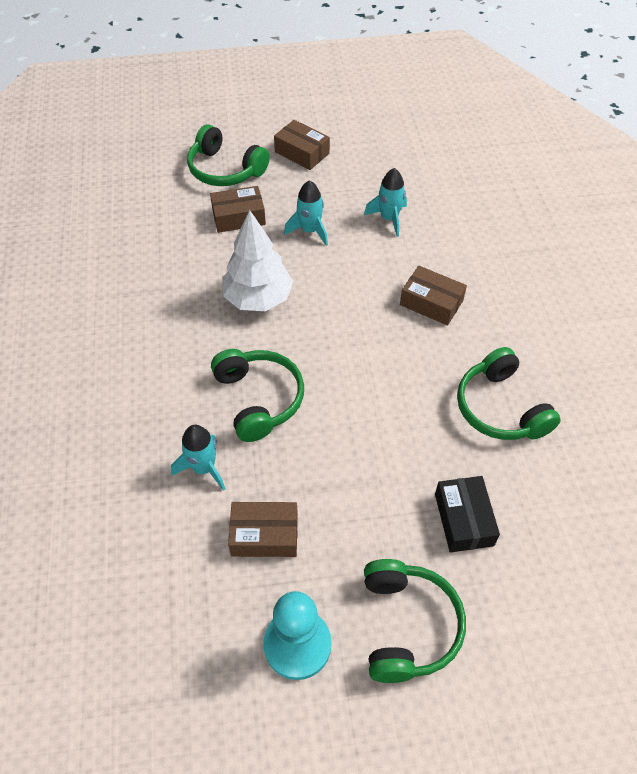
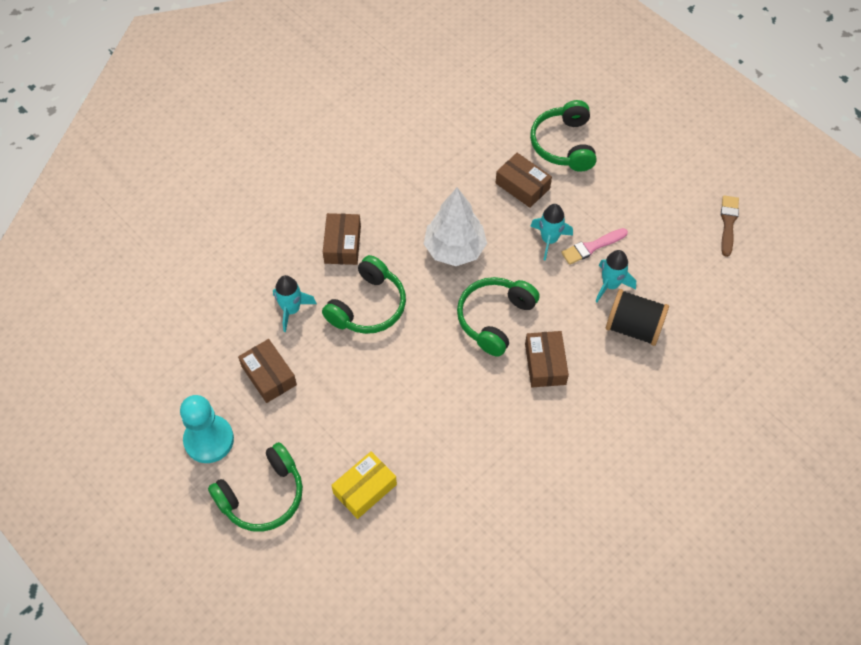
camera: 55 degrees right, 5 degrees up
brown box [274,120,330,170] -> brown box moved to [323,213,361,265]
black box [435,476,500,552] -> yellow box [331,451,397,519]
green headphones [457,347,561,440] -> green headphones moved to [457,277,540,357]
none -> pink brush [561,228,628,265]
none -> black spool [606,289,669,346]
none -> brown brush [721,195,739,257]

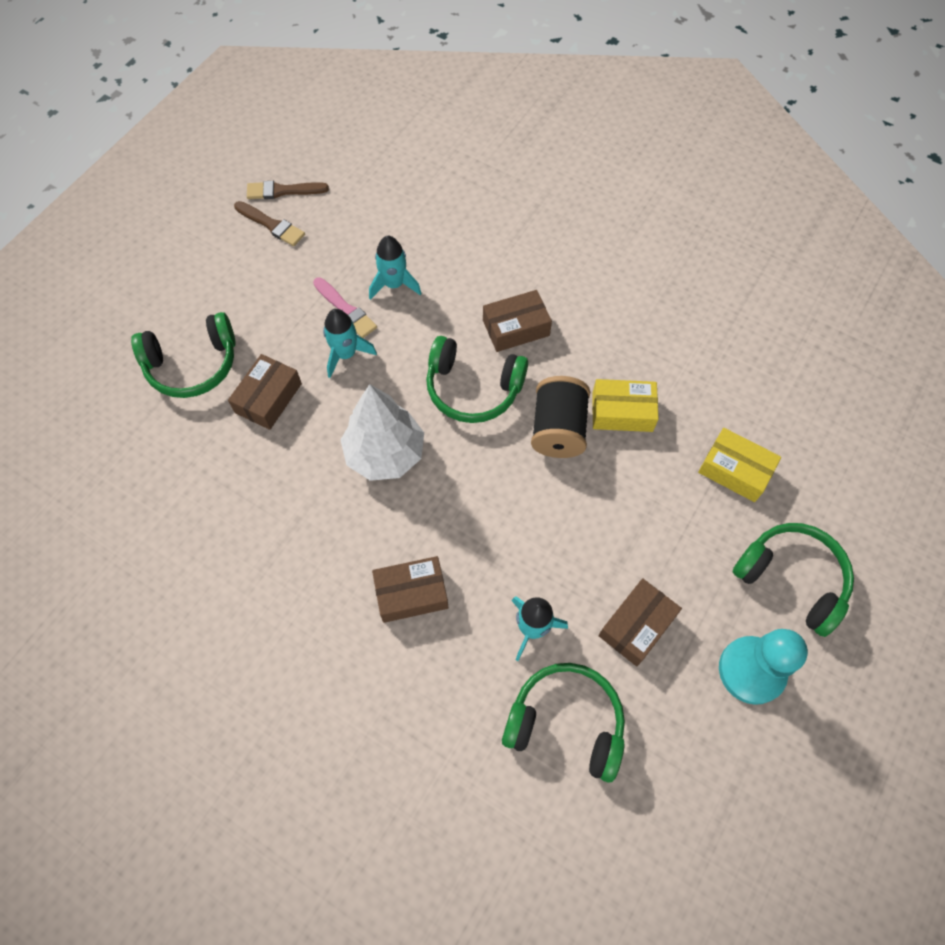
camera: 105 degrees left, 5 degrees up
green headphones [322,255,406,334] -> green headphones moved to [502,663,625,782]
black spool [606,289,669,346] -> black spool moved to [531,376,590,458]
none -> brown brush [234,201,305,246]
none -> yellow box [592,379,659,432]

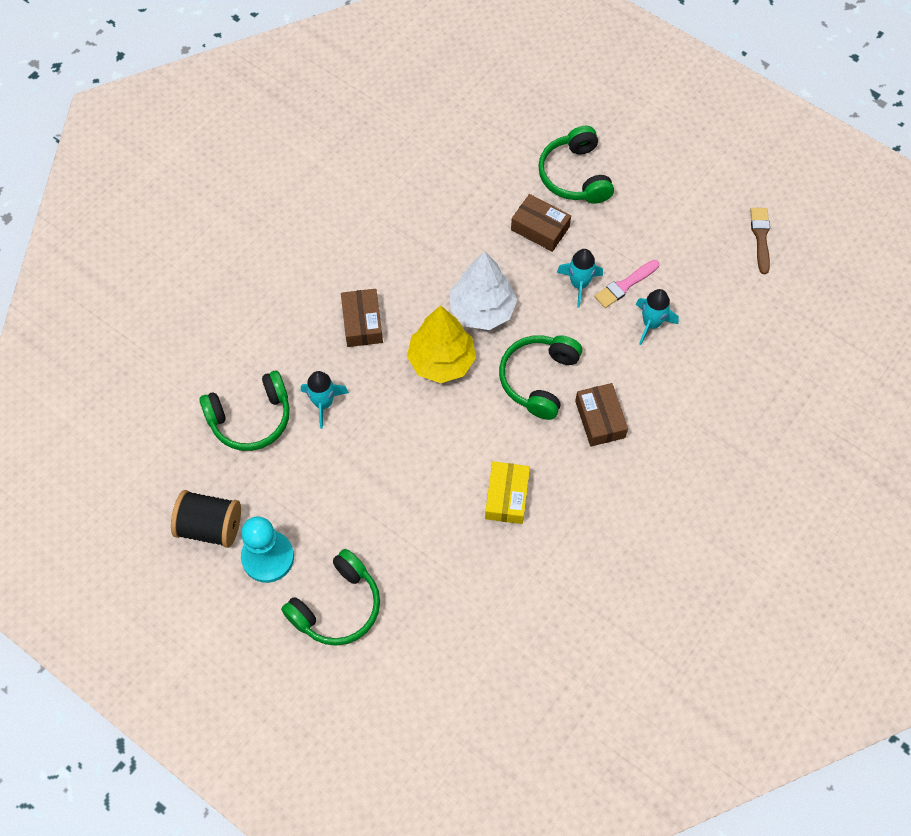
camera: 95 degrees right, 0 degrees up
brown brush [234,201,305,246] -> none
green headphones [502,663,625,782] -> green headphones turned 45 degrees clockwise [199,371,290,451]
black spool [531,376,590,458] -> black spool moved to [171,490,241,548]
brown box [598,578,682,666] -> none
yellow box [698,428,781,502] -> none
none -> yellow tree [407,305,476,383]

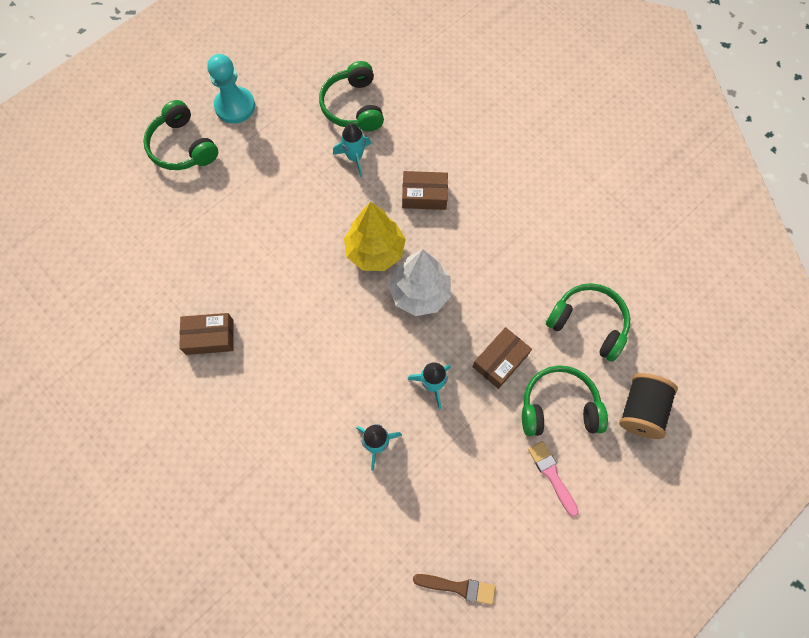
camera: 100 degrees right, 5 degrees up
black spool [171,490,241,548] -> black spool moved to [619,373,678,439]
yellow box [485,461,530,524] -> none
green headphones [499,335,582,420] -> green headphones moved to [546,283,630,362]
brown box [575,383,628,447] -> brown box moved to [179,313,234,355]
pink brush [594,260,659,308] -> pink brush moved to [528,441,579,517]

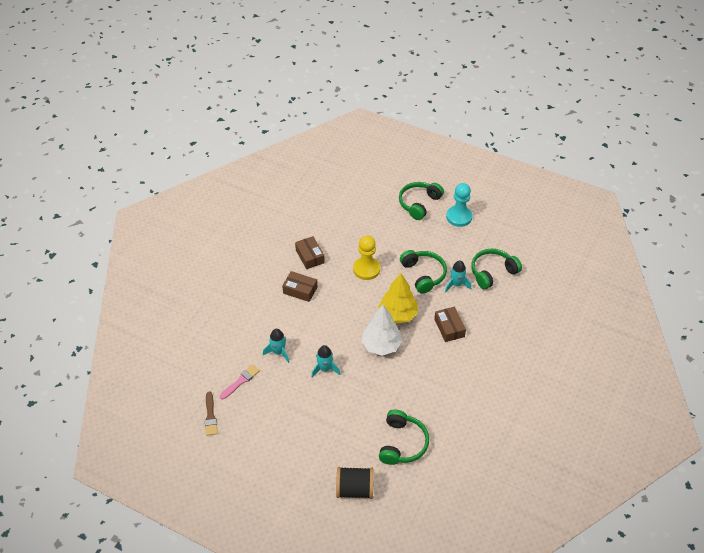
camera: 70 degrees right, 20 degrees down
brown box [473,327,532,389] -> brown box moved to [282,271,317,302]
green headphones [522,365,608,436] -> green headphones moved to [400,250,447,294]
pink brush [528,441,579,517] -> pink brush moved to [220,364,260,399]
none -> yellow pawn [353,235,380,280]

